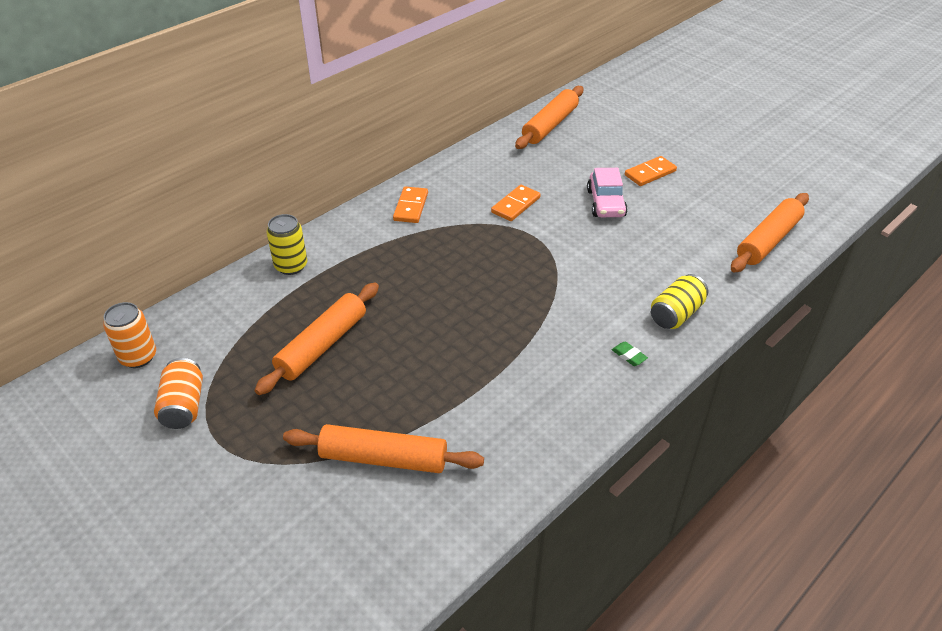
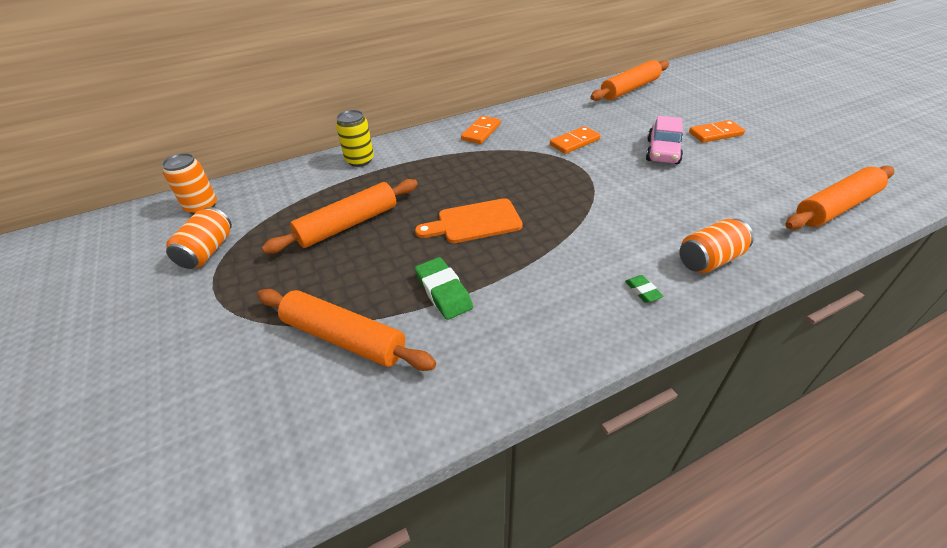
camera: 20 degrees right, 0 degrees up
yellow can [651,274,708,329] -> orange can [679,219,754,273]
none -> orange cutting board [415,198,523,243]
none -> green eraser [415,257,473,320]

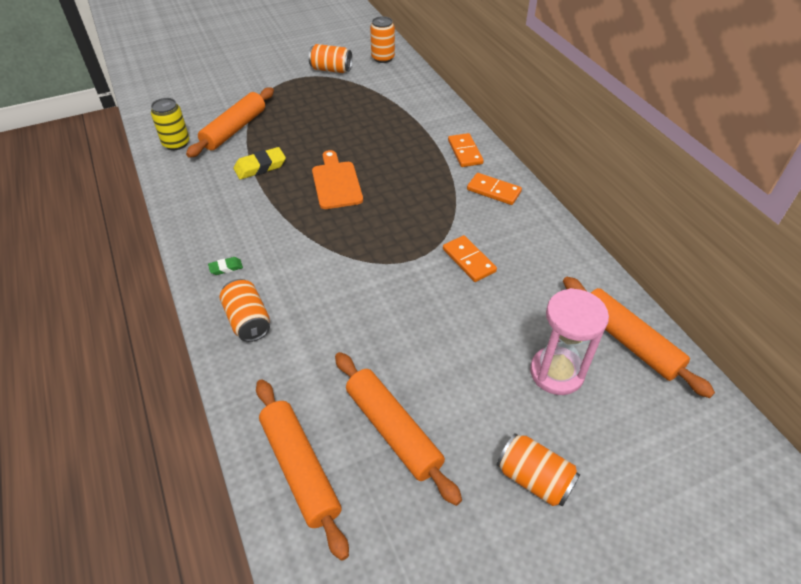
camera: 90 degrees right, 5 degrees up
orange rolling pin [262,179,418,254] -> orange rolling pin moved to [335,352,462,506]
yellow can [336,110,374,167] -> yellow can moved to [151,98,189,150]
green eraser [415,257,473,320] -> yellow eraser [234,147,286,180]
pink car [646,116,683,164] -> none
orange domino [689,120,745,143] -> orange domino moved to [448,133,484,167]
none -> orange can [497,433,580,506]
none -> pink hourglass [530,288,609,395]

